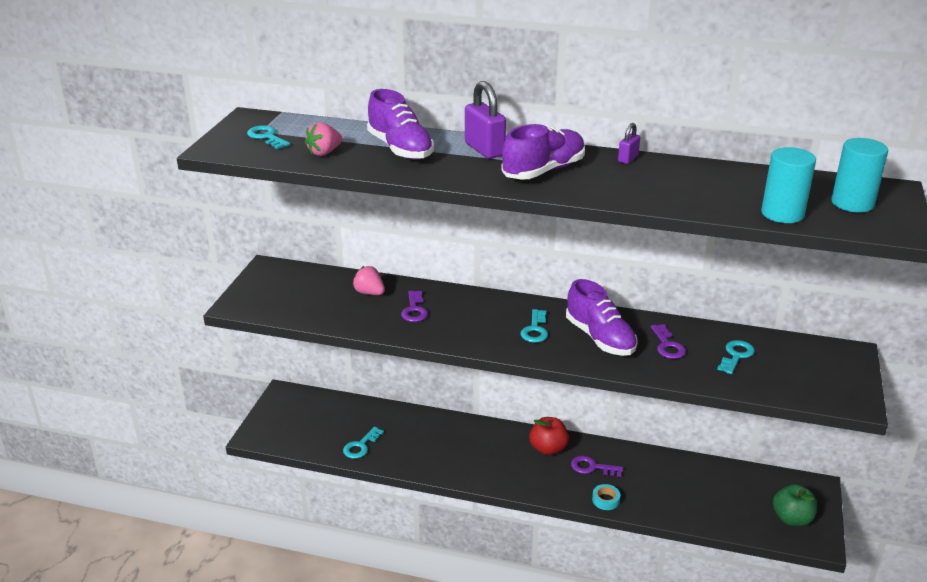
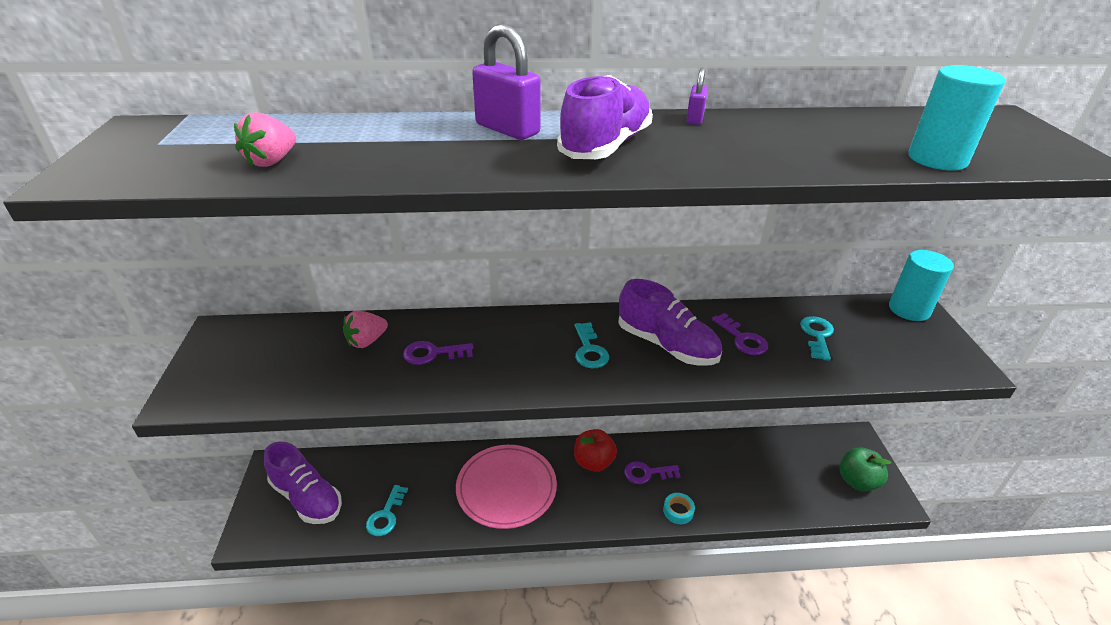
camera: 20 degrees left, 5 degrees up
turquoise key [247,125,290,149] -> none
pink strawberry [352,266,385,295] -> pink strawberry turned 60 degrees counterclockwise [343,310,388,348]
purple shoe [367,89,434,160] -> purple shoe moved to [264,441,342,524]
purple key [401,291,428,322] -> purple key turned 105 degrees clockwise [403,341,474,365]
turquoise cylinder [831,138,888,213] -> turquoise cylinder moved to [889,250,954,321]
none -> pink plate [456,445,557,529]

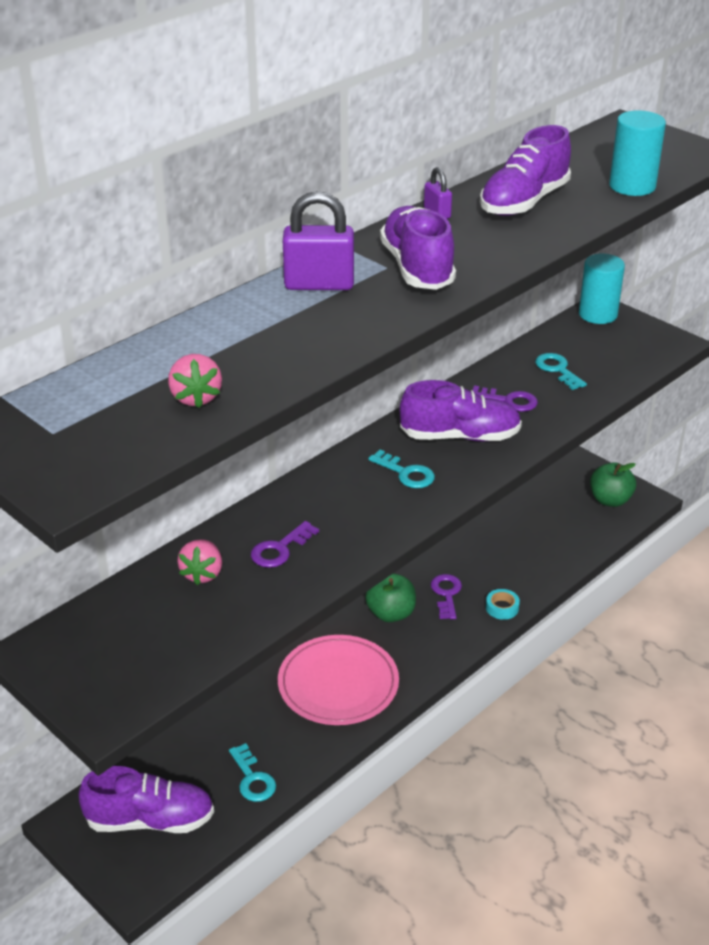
camera: 40 degrees left, 0 degrees up
red apple [574,429,617,472] -> green apple [366,573,416,622]
purple key [624,462,681,484] -> purple key turned 135 degrees clockwise [431,574,462,619]
none -> purple shoe [480,125,571,216]

